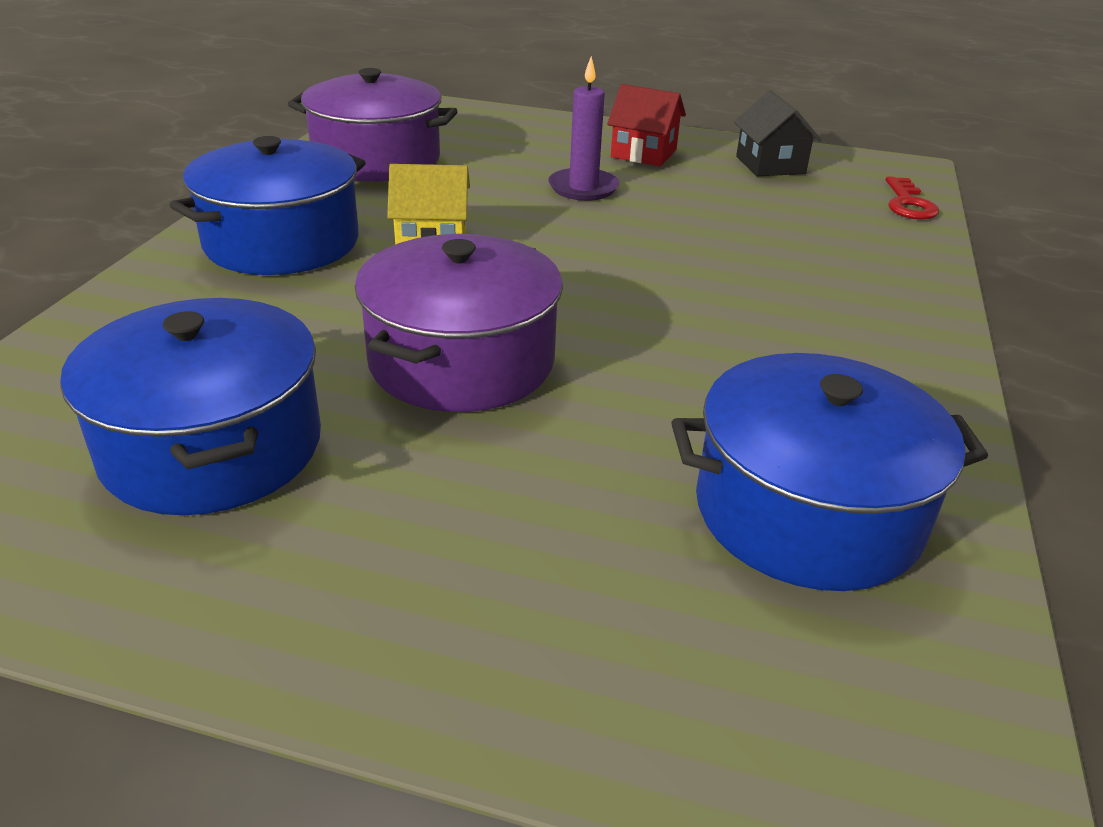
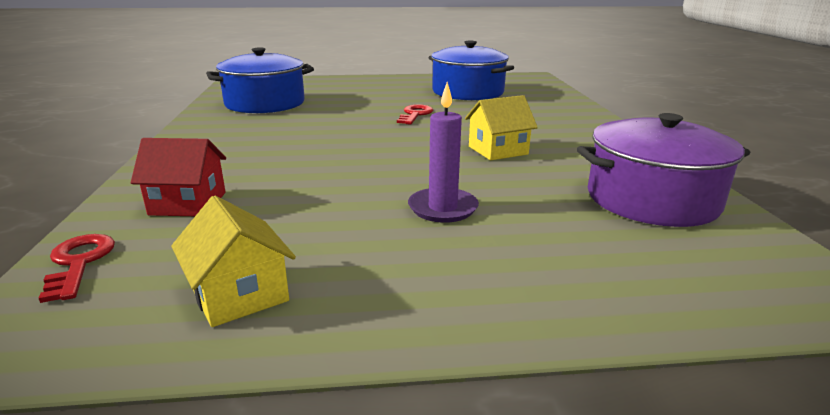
camera: 160 degrees right, 10 degrees down
blue pot [170,136,366,275] -> none
purple pot [355,234,563,412] -> red key [397,104,433,125]
red house [607,84,686,166] -> red house moved to [131,138,226,216]
black house [734,90,821,176] -> yellow house [171,196,296,327]

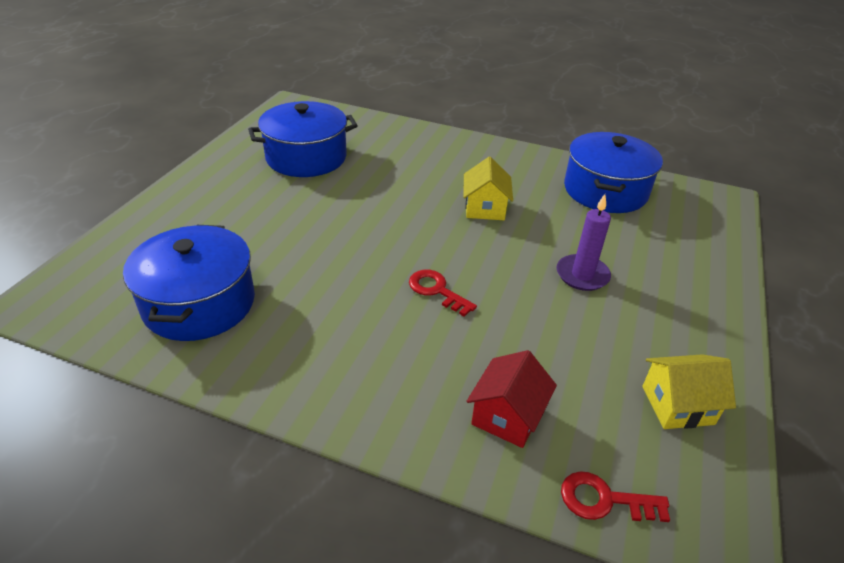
camera: 65 degrees left, 15 degrees up
red key [397,104,433,125] -> red key moved to [409,270,477,317]
purple pot [577,113,750,227] -> blue pot [564,132,663,213]

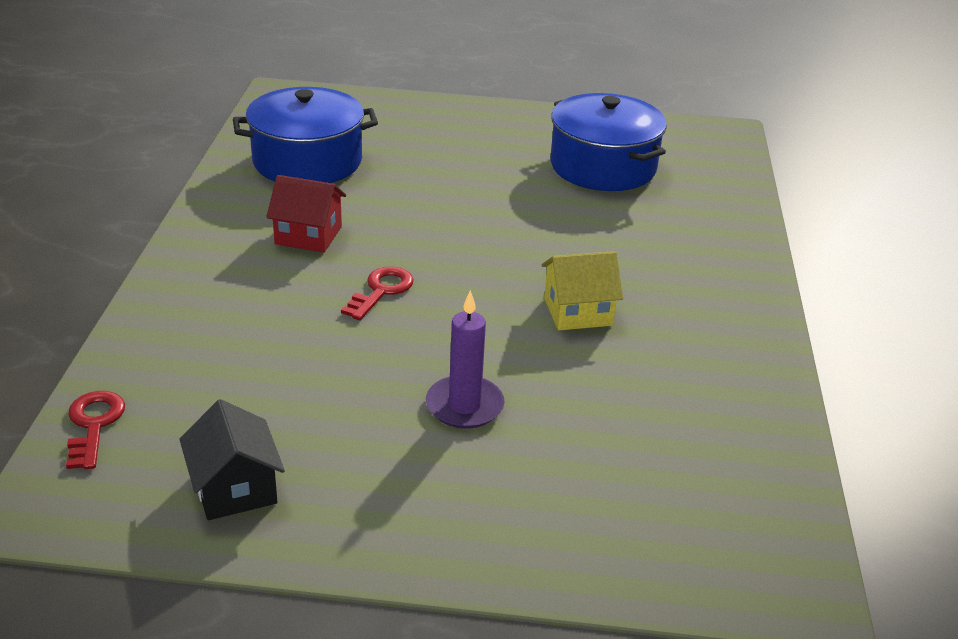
camera: 75 degrees right, 5 degrees down
red house [466,350,557,448] -> red house moved to [266,175,346,253]
blue pot [564,132,663,213] -> none
yellow house [642,354,736,429] -> black house [179,399,285,520]

